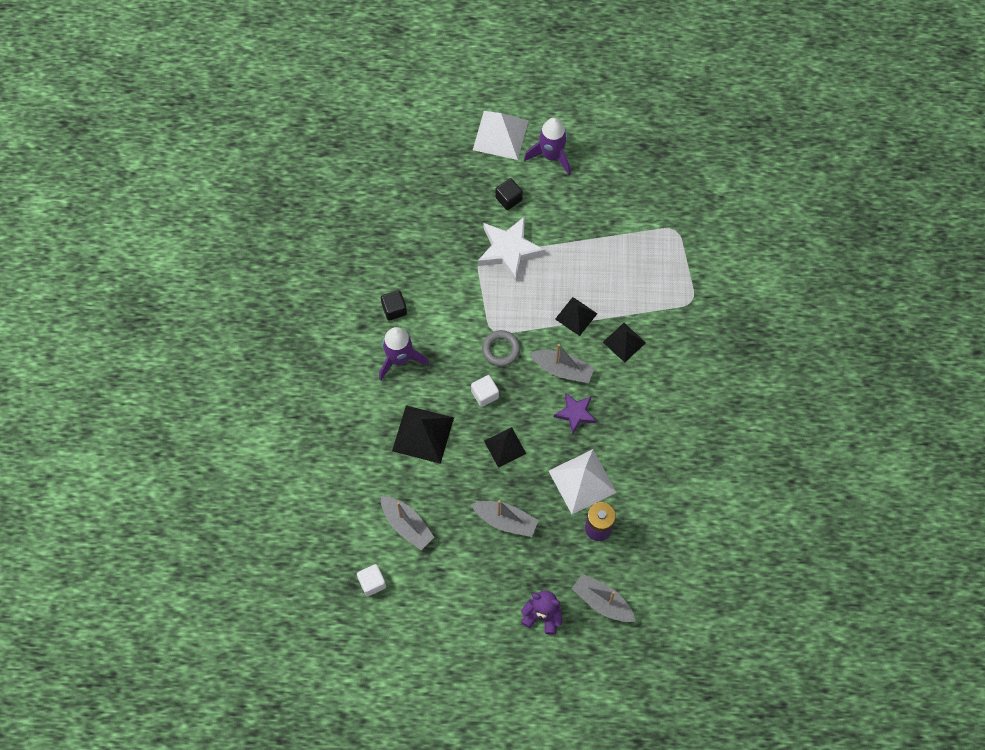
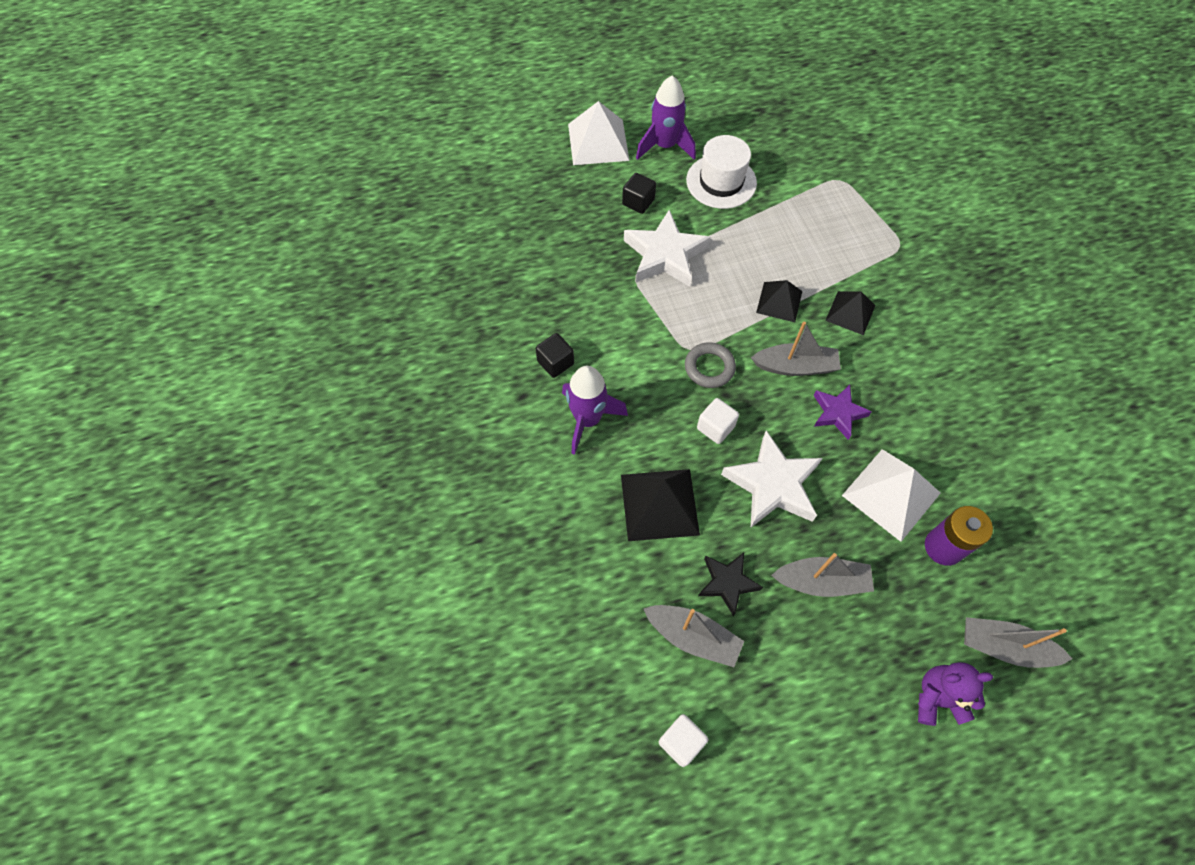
camera: 20 degrees left, 5 degrees down
black pyramid [484,427,526,468] -> white star [721,430,822,527]
none -> white hat [686,135,757,209]
none -> black star [698,553,763,616]

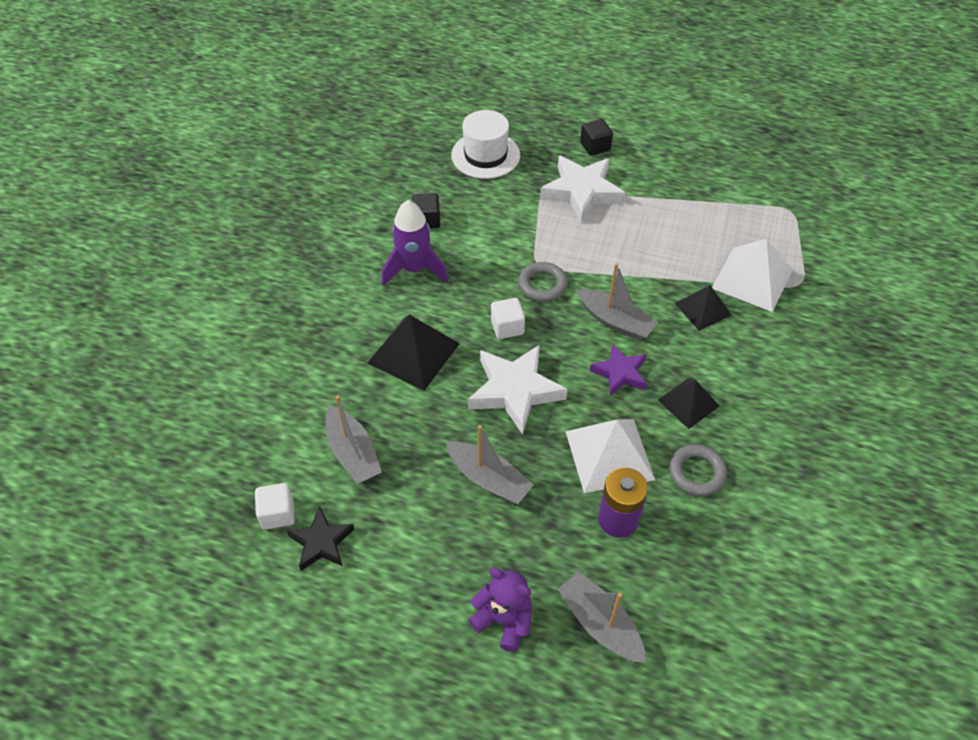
camera: 35 degrees right, 10 degrees down
white pyramid [568,101,629,165] -> white pyramid moved to [712,239,793,312]
purple rocket [636,75,696,160] -> none
white hat [686,135,757,209] -> white hat moved to [451,110,520,179]
black star [698,553,763,616] -> black star moved to [287,507,355,571]
black pyramid [756,280,802,322] -> black pyramid moved to [658,378,719,429]
none -> grey ring [669,444,727,496]

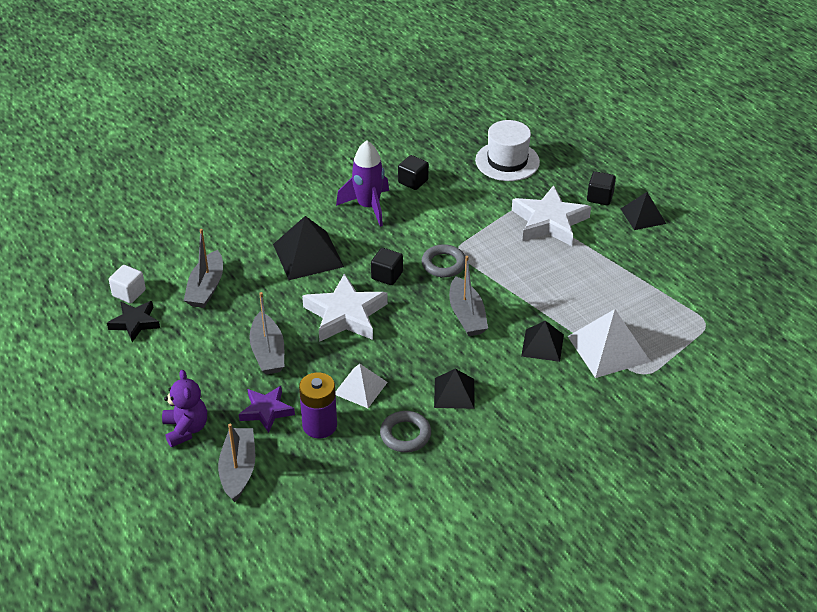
camera: 40 degrees right, 10 degrees down
white cube [491,298,525,339] -> black cube [371,248,403,285]
white pyramid [565,419,655,493] -> white pyramid [335,363,388,408], size x0.63
purple star [590,343,646,396] -> purple star moved to [239,386,295,433]
none -> black pyramid [621,192,666,230]

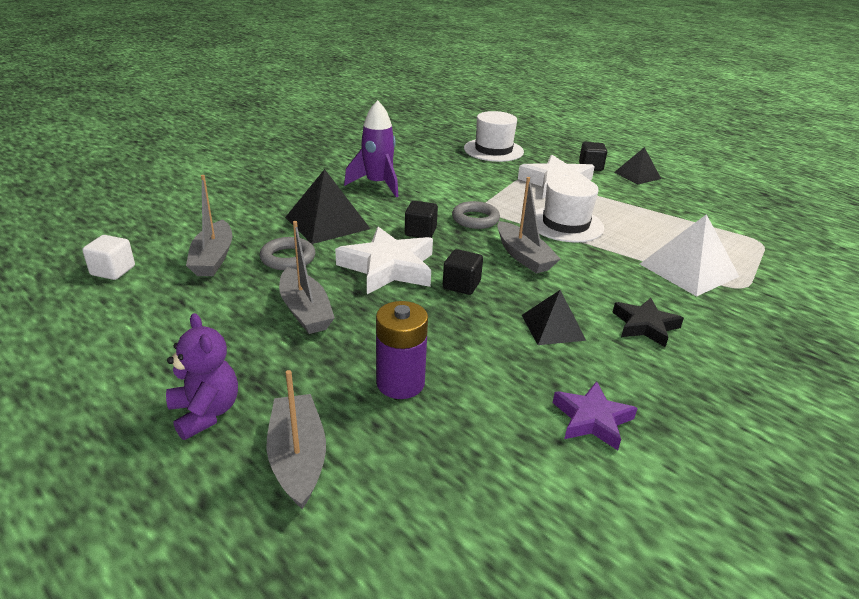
camera: 15 degrees left, 10 degrees down
black star [107,301,160,342] -> black star moved to [612,298,684,347]
purple star [239,386,295,433] -> purple star moved to [553,381,637,450]
white pyramid [335,363,388,408] -> none
grey ring [380,411,431,452] -> grey ring moved to [260,237,315,270]
black cube [398,155,429,190] -> black cube moved to [443,249,483,295]
black pyramid [521,321,564,362] -> none
none -> white hat [535,176,604,242]

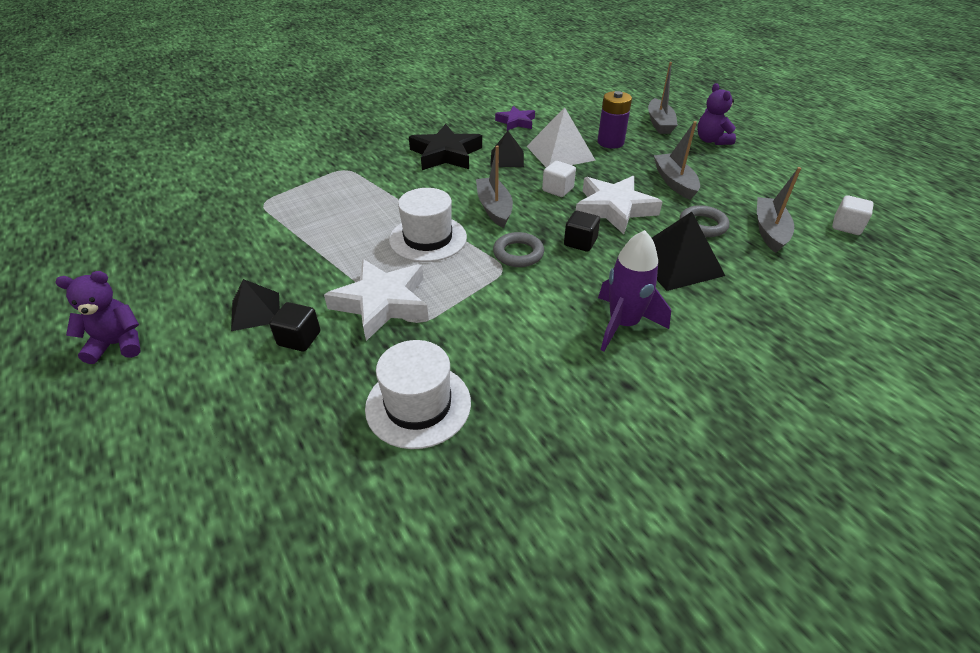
camera: 165 degrees left, 10 degrees up
black cube [443,249,483,295] -> white cube [542,161,576,197]
black star [612,298,684,347] -> black star [409,124,482,170], size x1.66
white pyramid [640,214,739,296] -> white pyramid moved to [527,107,596,167]
none -> purple teddy bear [55,271,141,364]

